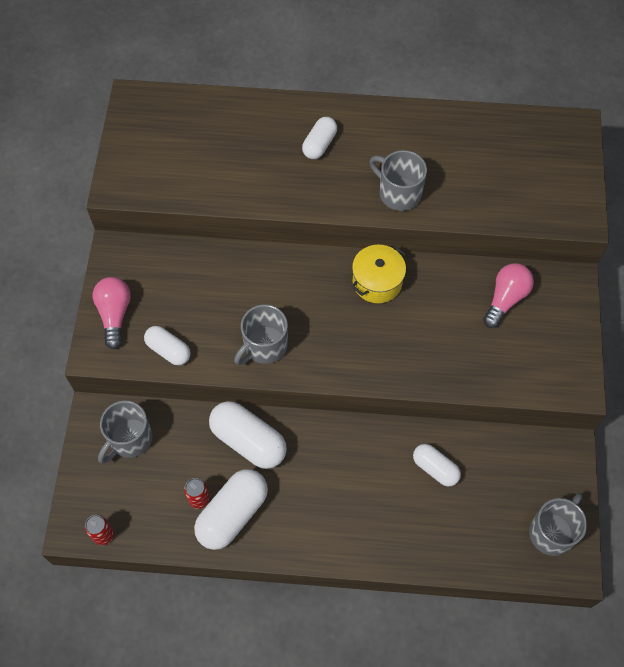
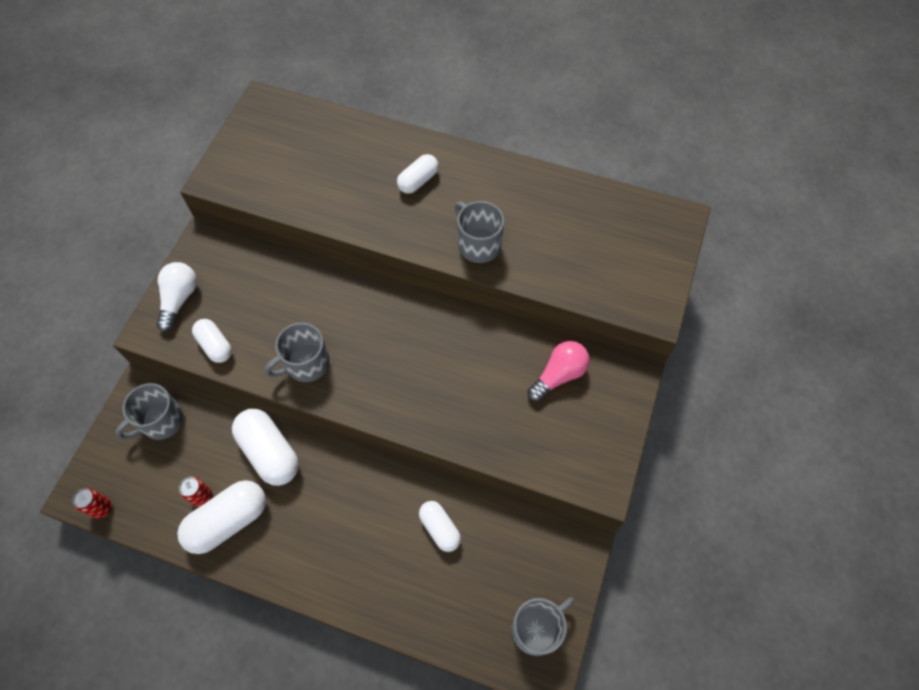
camera: 15 degrees right, 0 degrees up
pink light bulb [93,277,131,349] -> white light bulb [156,262,197,332]
yellow pot [351,245,406,303] -> none

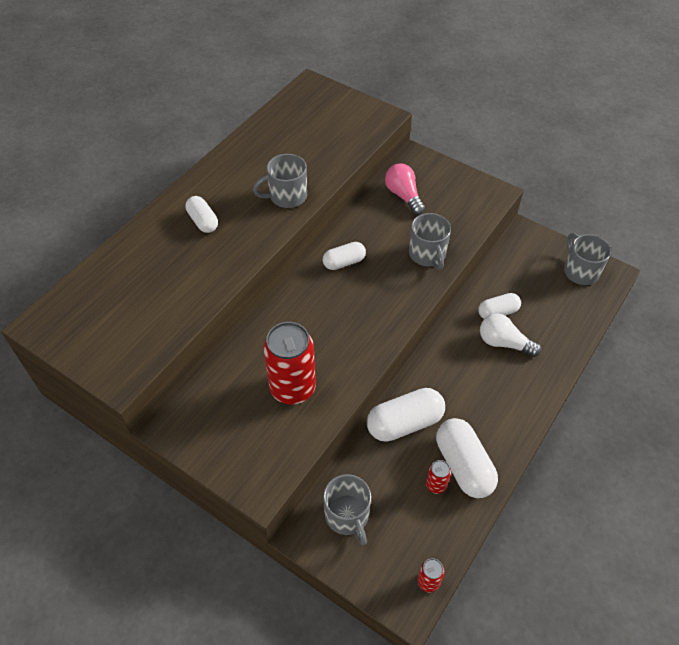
camera: 75 degrees left, 10 degrees down
white light bulb [156,262,197,332] -> white light bulb moved to [480,313,541,357]
white capsule [192,319,232,363] -> white capsule moved to [323,242,366,270]
grey mug [264,323,330,382] -> grey mug moved to [409,213,451,270]
none -> red can [263,322,316,404]

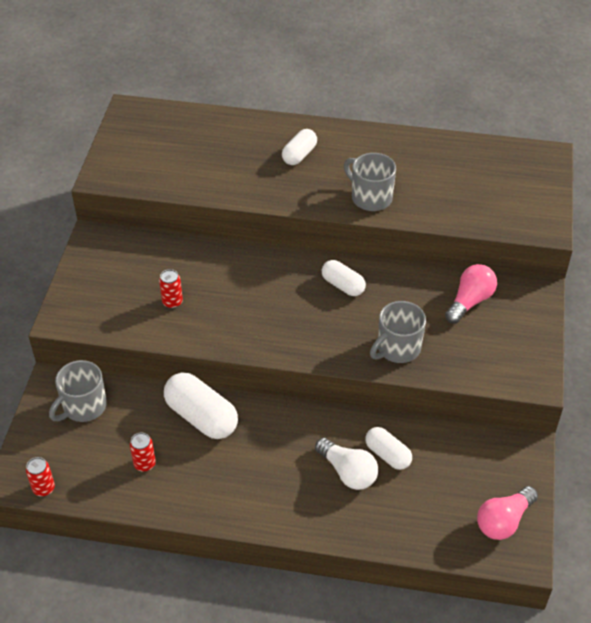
camera: 65 degrees right, 5 degrees down
red can [263,322,316,404] -> red can [159,269,183,309], size x0.45
white capsule [436,418,498,498] -> none
white light bulb [480,313,541,357] -> white light bulb turned 135 degrees clockwise [315,438,378,490]
grey mug [564,233,611,285] -> pink light bulb [477,486,538,540]

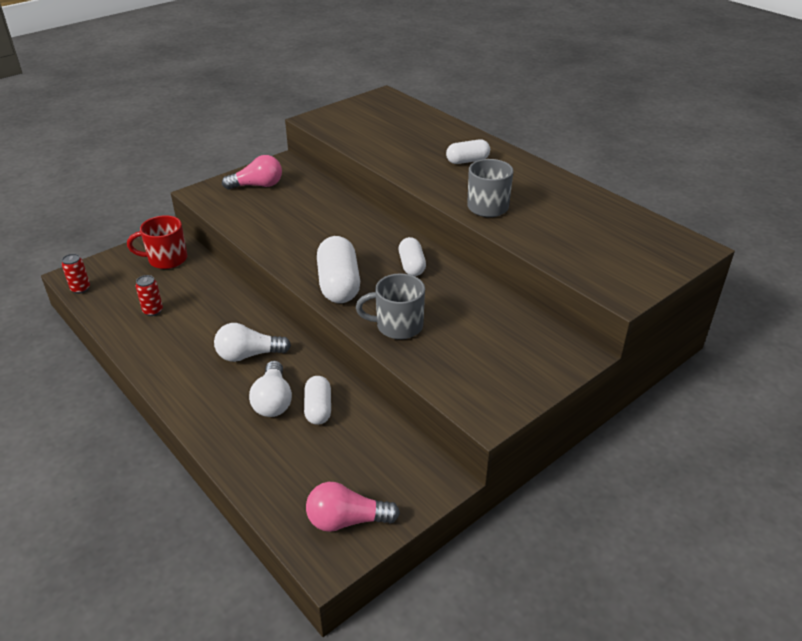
camera: 40 degrees right, 10 degrees down
grey mug [49,360,107,422] -> red mug [127,215,187,269]
red can [159,269,183,309] -> none
white capsule [164,373,238,439] -> white capsule moved to [317,236,360,303]
pink light bulb [445,264,497,324] -> pink light bulb moved to [222,155,282,190]
none -> white light bulb [214,323,291,362]

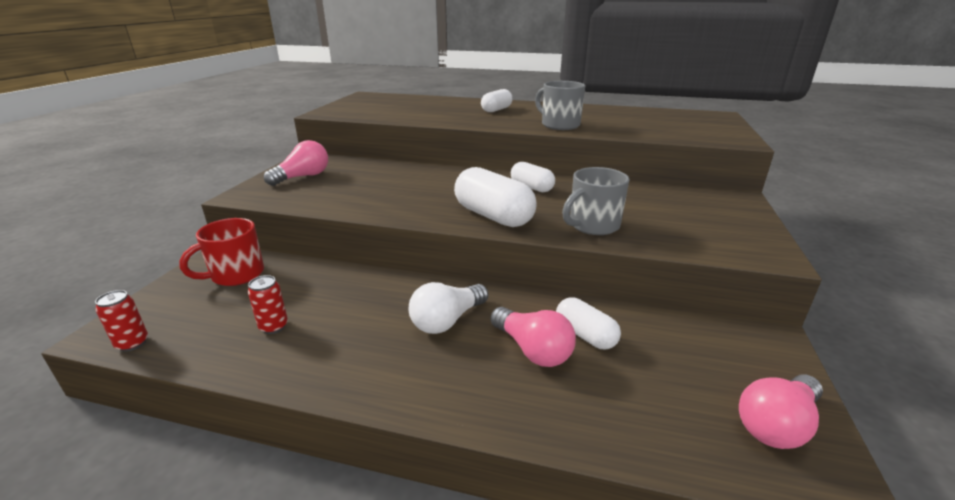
camera: 35 degrees left, 10 degrees down
white light bulb [249,361,292,417] -> pink light bulb [491,307,576,367]

